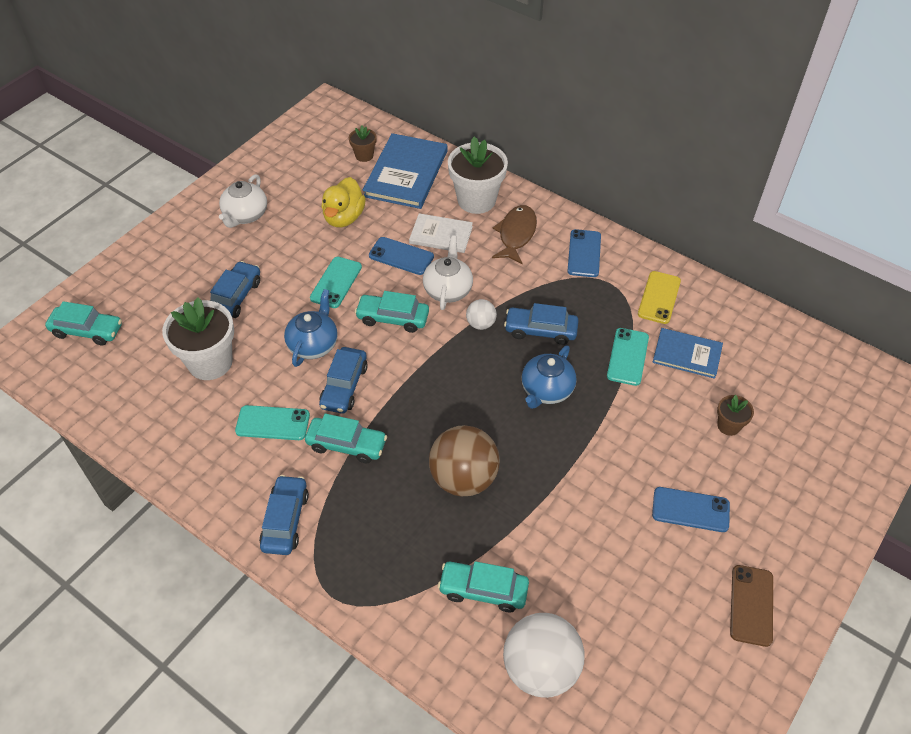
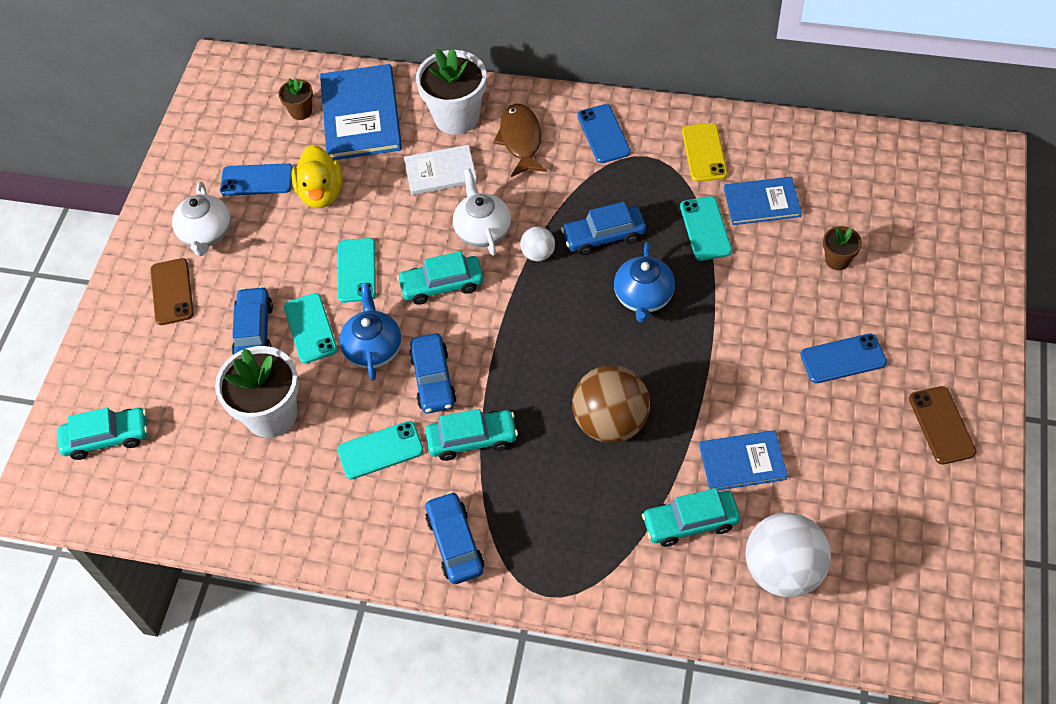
camera: 20 degrees left, 5 degrees up
blue phone [369,237,434,275] -> blue phone moved to [220,163,293,196]
none -> brown phone [150,258,194,325]
none -> turquoise phone [284,293,337,363]
none -> blue book [699,430,788,491]

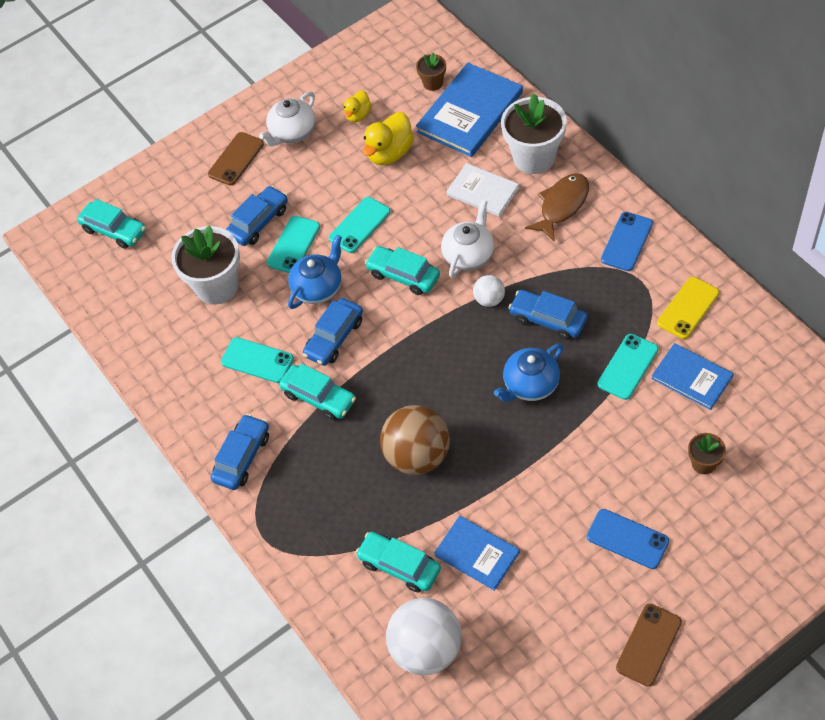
camera: 45 degrees right, 0 degrees up
blue phone [220,163,293,196] -> yellow duck [344,90,372,122]

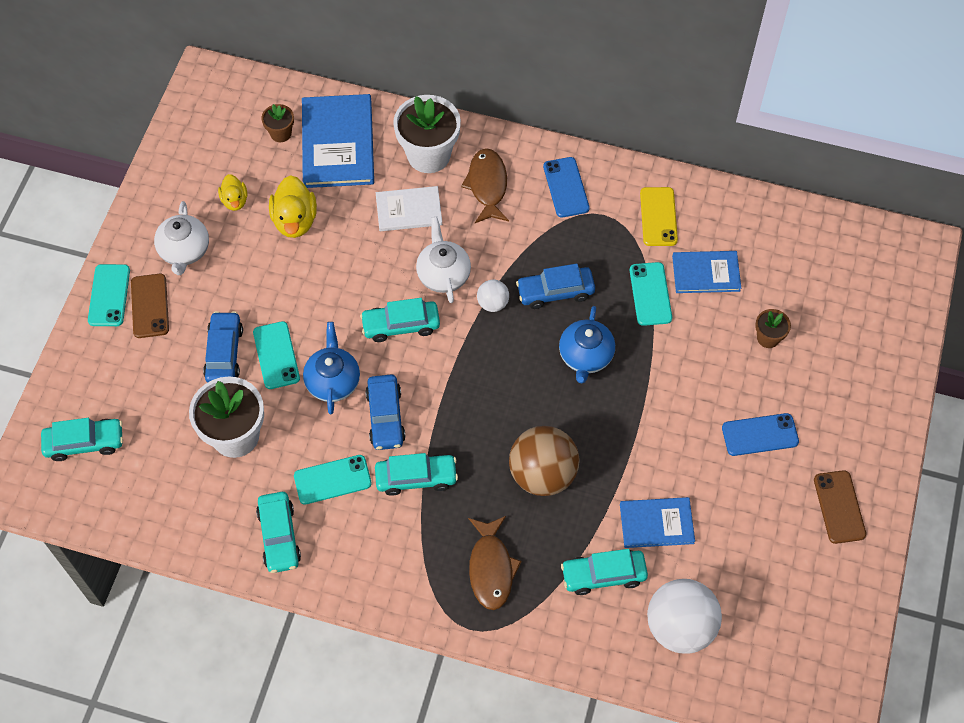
camera: 45 degrees left, 5 degrees up
blue car [211,414,269,490] -> none
turquoise phone [329,197,391,253] -> turquoise phone moved to [88,264,130,326]
none -> turquoise car [256,492,301,573]
none -> brown fish [468,516,522,610]

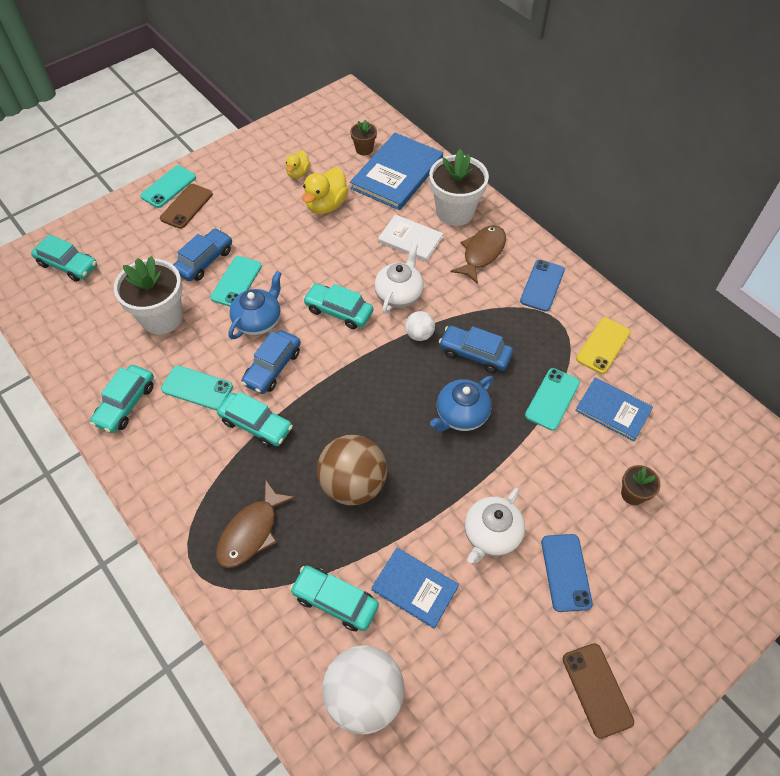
camera: 35 degrees right, 5 degrees down
white teapot [154,201,209,275] -> white teapot moved to [465,488,525,563]
blue phone [722,413,799,456] -> blue phone turned 60 degrees clockwise [541,534,593,612]
brown phone [814,470,866,544] -> brown phone turned 45 degrees counterclockwise [563,643,634,739]

